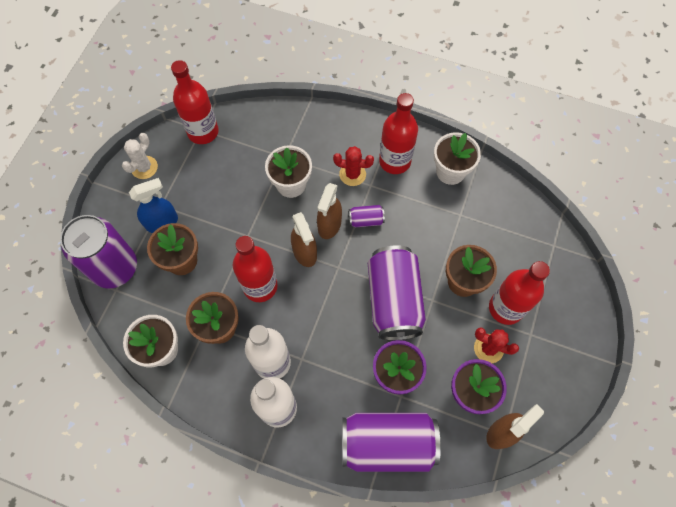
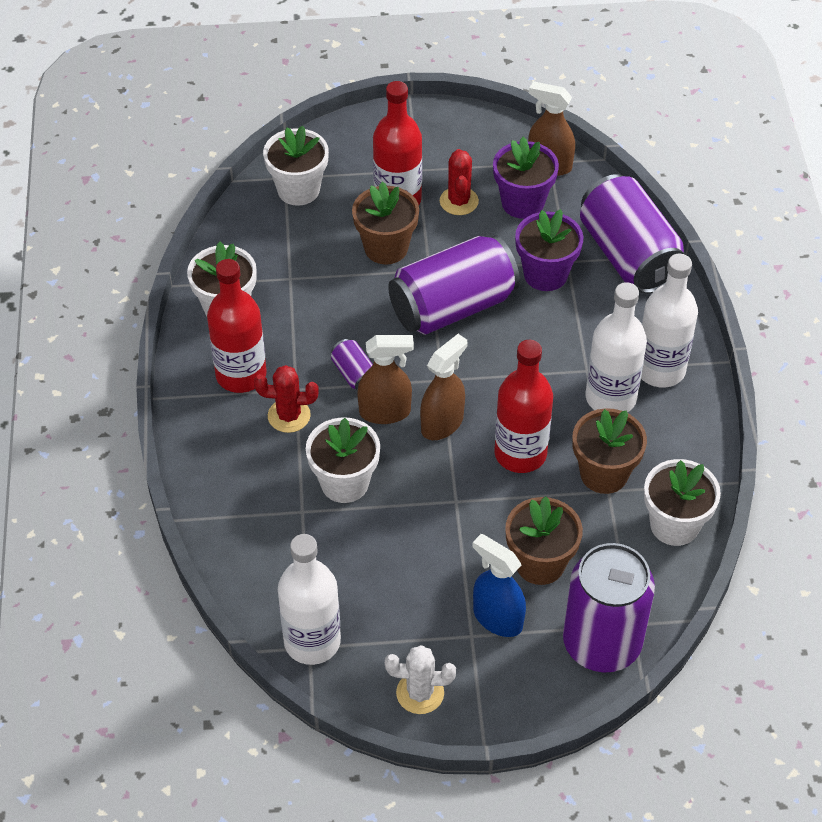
camera: 115 degrees left, 15 degrees down
red bottle [171,60,219,144] -> white bottle [278,534,341,665]
red cactus [333,146,374,186] -> red cactus turned 75 degrees counterclockwise [254,365,319,433]
none -> white flower pot [263,126,329,206]

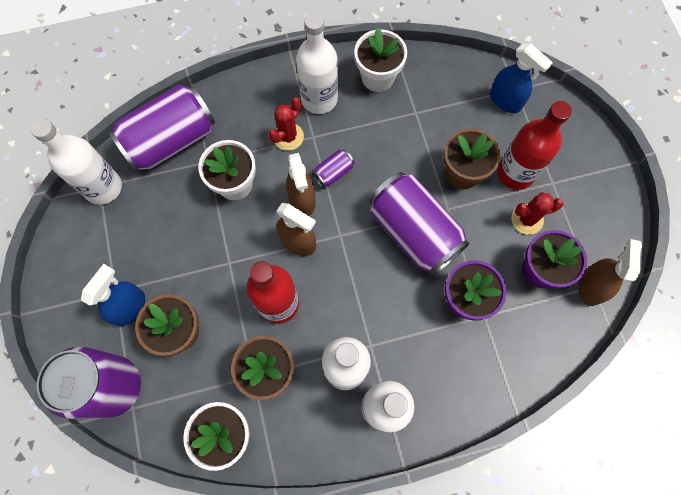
camera: 80 degrees right, 20 degrees up
red bottle [207,259,267,393] -> white bottle [296,13,338,114]
red cactus [254,365,319,433] -> red cactus turned 45 degrees clockwise [269,97,304,151]
white flower pot [263,126,329,206] -> blue spray bottle [490,43,553,113]
white cactus [385,645,456,714] -> none
purple can [580,174,684,294] -> purple can moved to [108,84,215,172]

